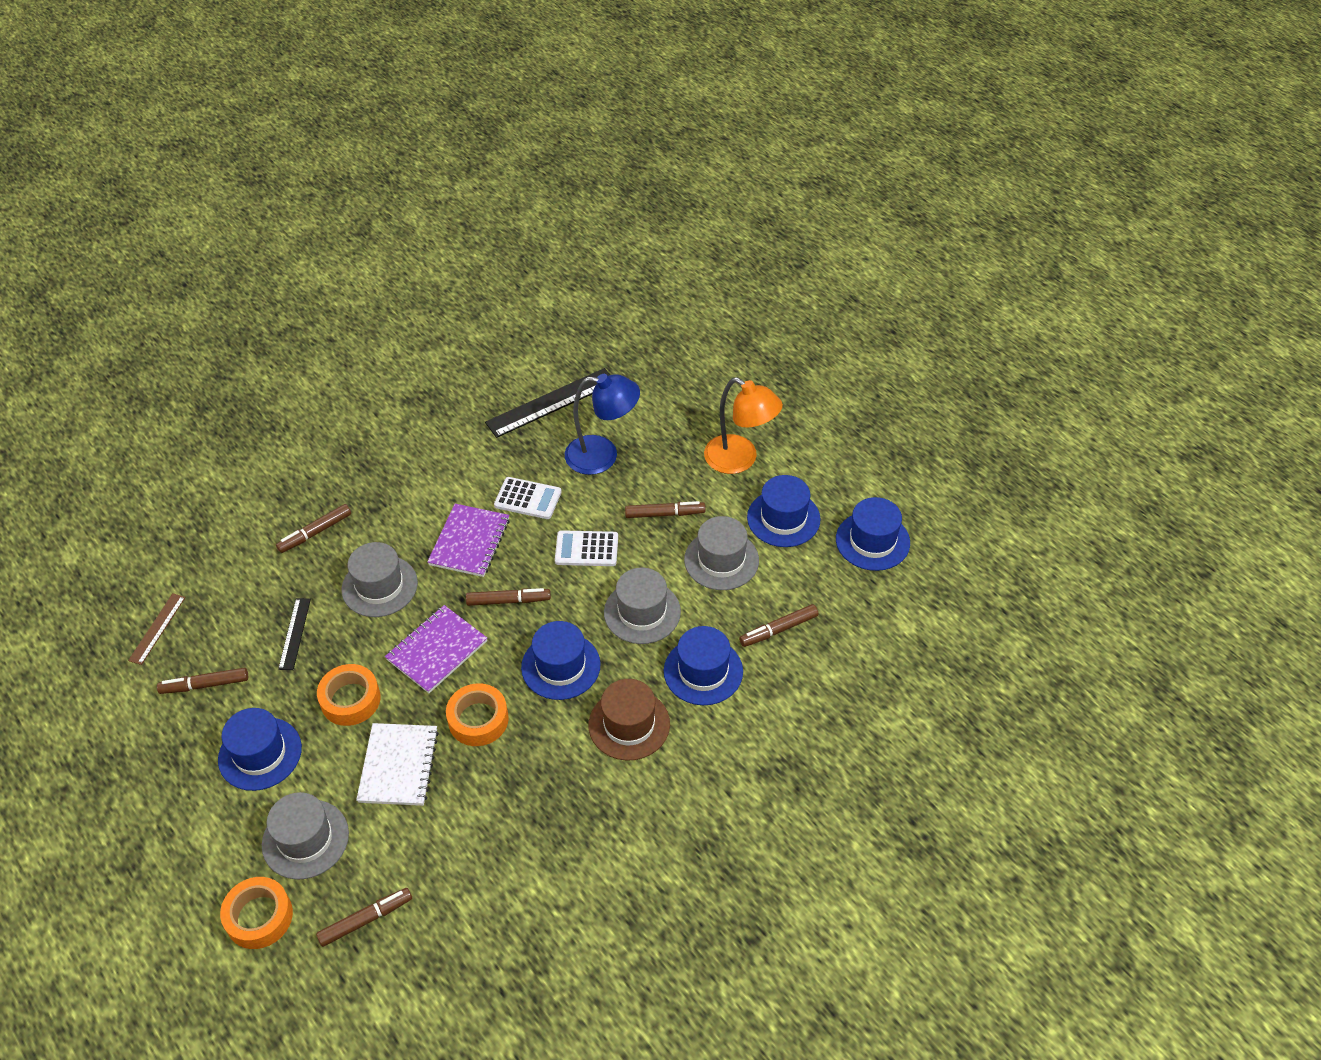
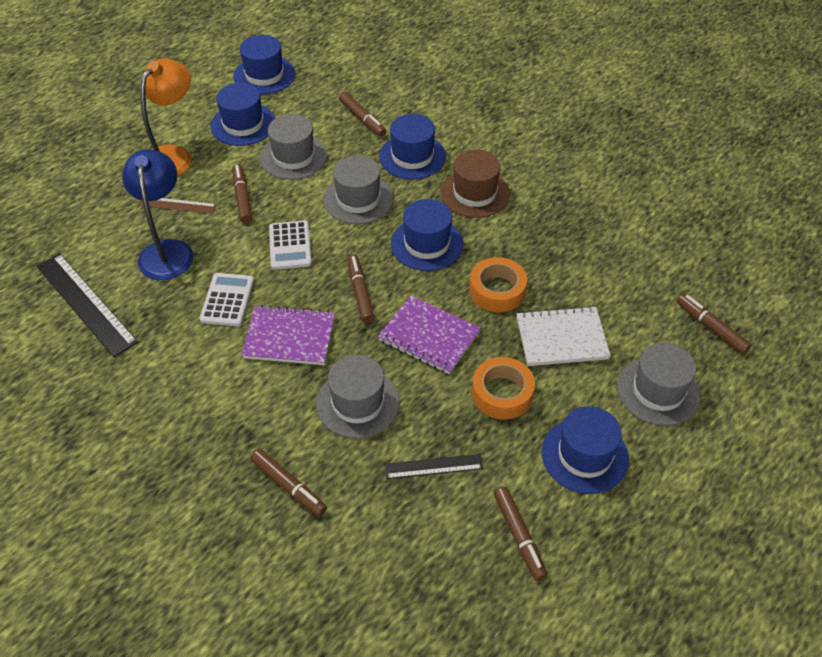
camera: 100 degrees left, 0 degrees up
brown ruler [128,593,186,665] -> brown ruler moved to [138,198,217,214]
orange tape [220,877,293,949] -> none

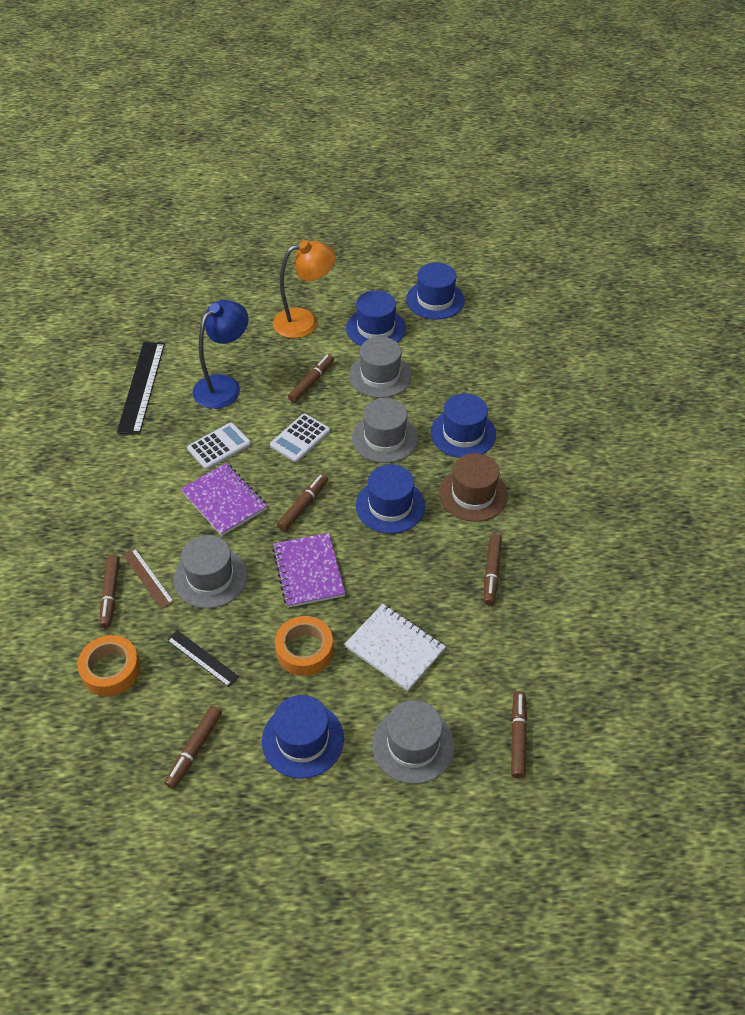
camera: 45 degrees right, 0 degrees up
brown ruler [138,198,217,214] -> brown ruler moved to [123,548,174,609]
brown marker [339,92,386,137] -> brown marker moved to [484,534,502,605]
orange tape [469,257,527,313] -> orange tape moved to [77,635,140,696]

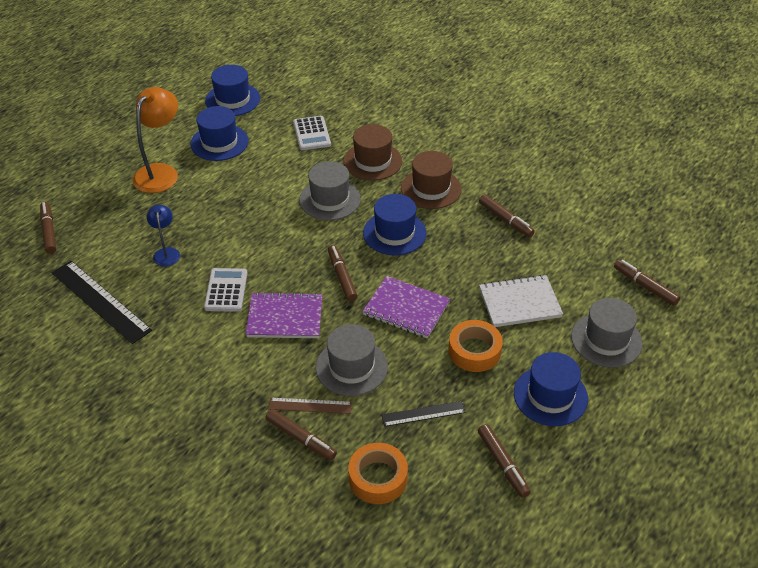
camera: 50 degrees left, 5 degrees down
blue lamp [193,300,249,409] -> blue lamp [147,205,180,266], size x0.55
white calculator [270,414,330,462] -> white calculator moved to [293,116,331,150]
brown marker [288,354,334,403] -> brown marker moved to [40,202,56,254]
grey hat [349,337,412,398] -> none
blue hat [430,393,496,458] -> brown hat [343,124,402,181]

